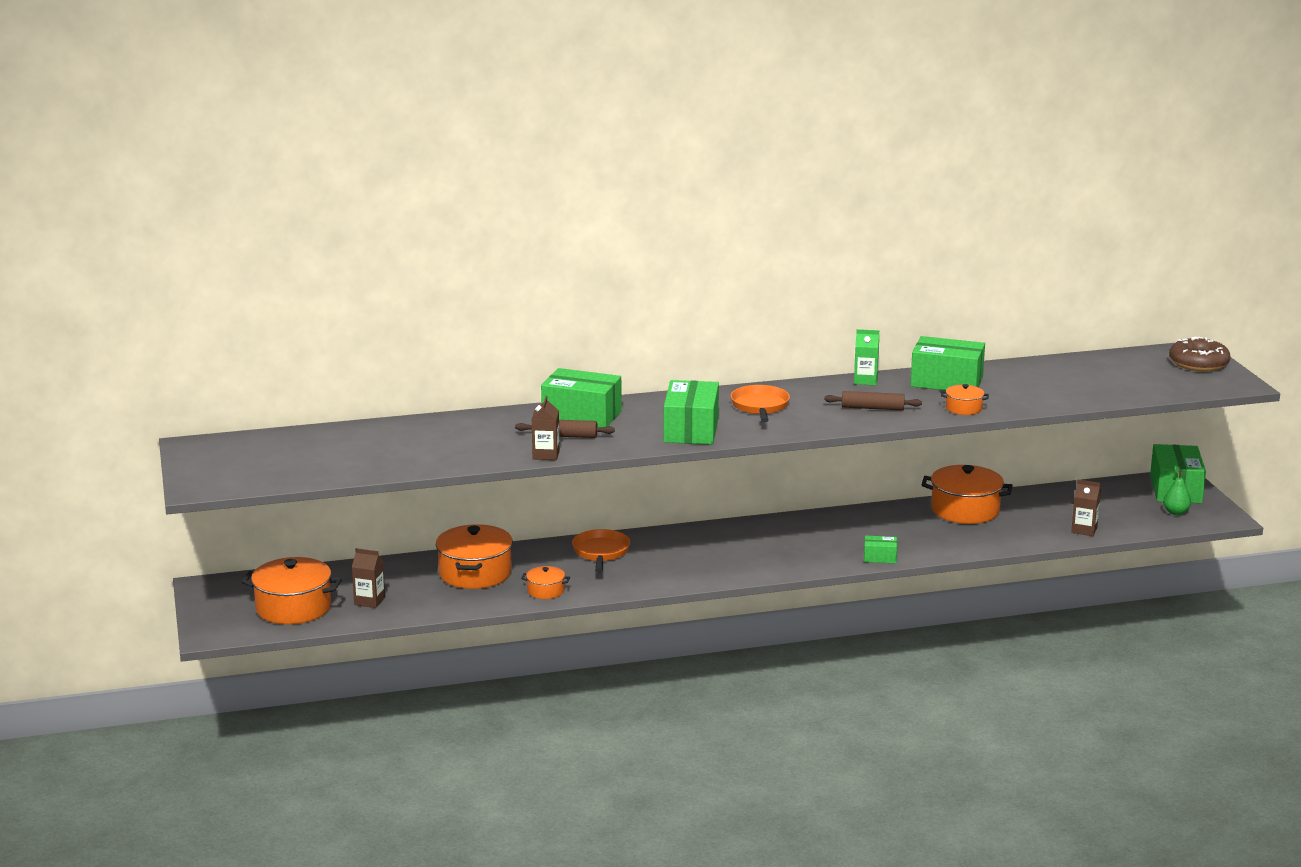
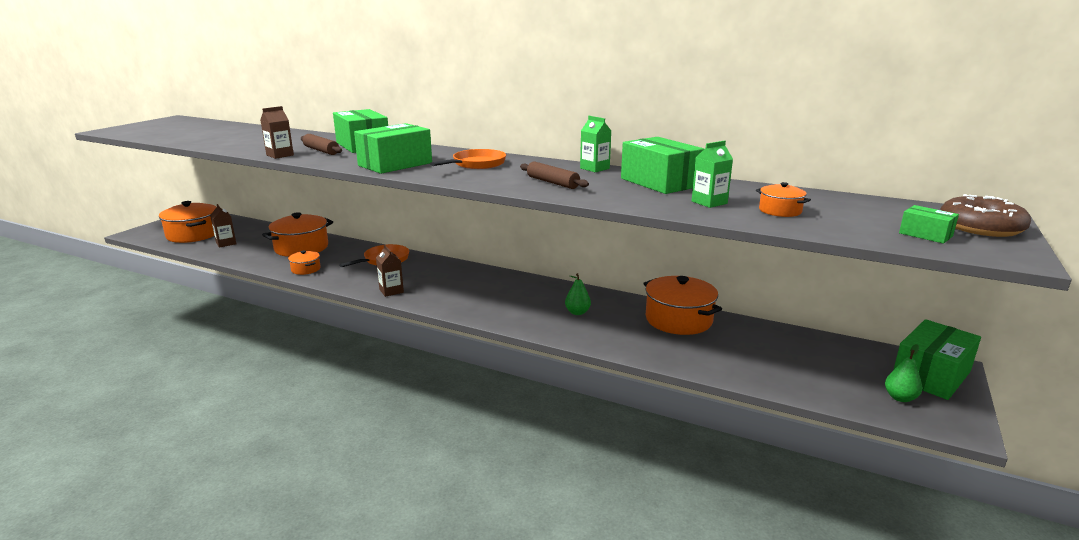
camera: 40 degrees right, 0 degrees up
green box [864,535,898,563] -> green box moved to [899,205,959,244]
orange pot [941,384,989,415] -> orange pot moved to [756,182,811,217]
brown carton [1071,480,1101,536] -> brown carton moved to [376,245,404,297]
none -> green pear [565,273,591,315]
none -> green carton [692,141,733,208]

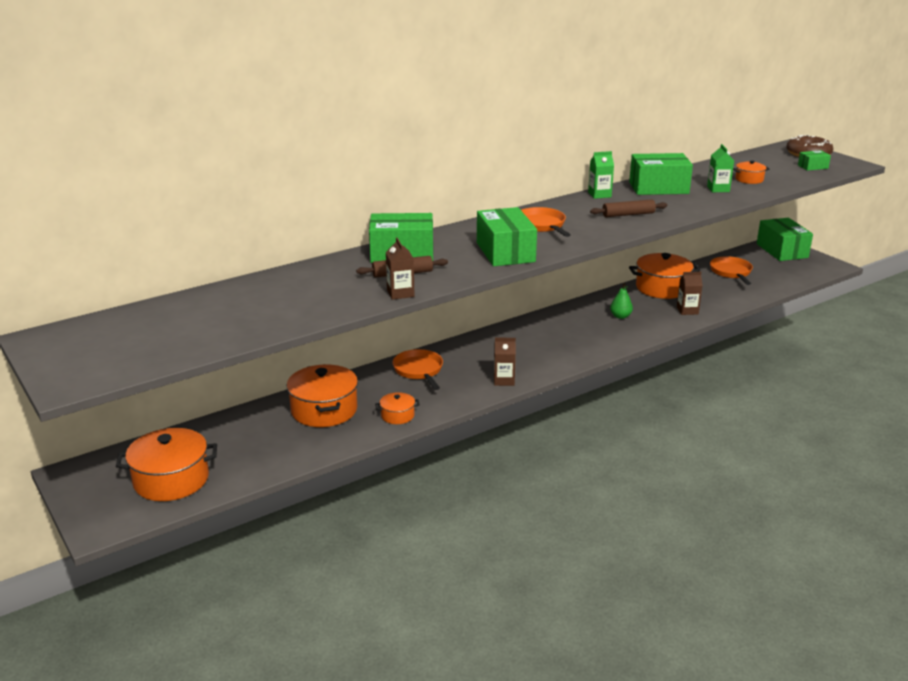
camera: 60 degrees left, 5 degrees up
brown carton [210,204,236,248] -> brown carton moved to [677,272,703,315]
green pear [885,344,922,402] -> none
none -> orange pan [710,256,753,285]

